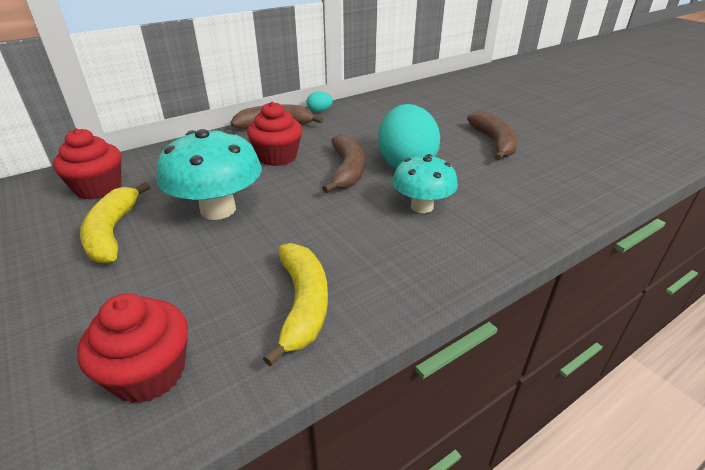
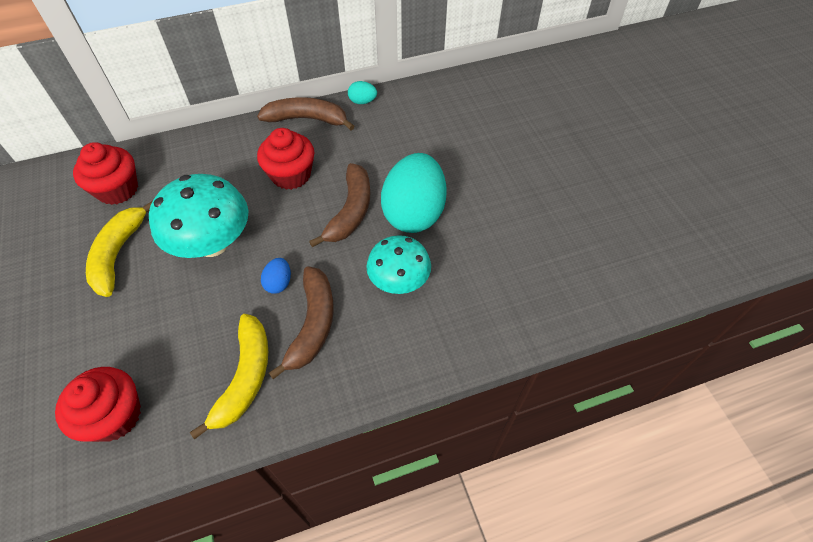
camera: 15 degrees right, 20 degrees up
brown banana [467,111,518,161] -> brown banana moved to [269,266,334,379]
none -> blue egg [261,258,291,294]

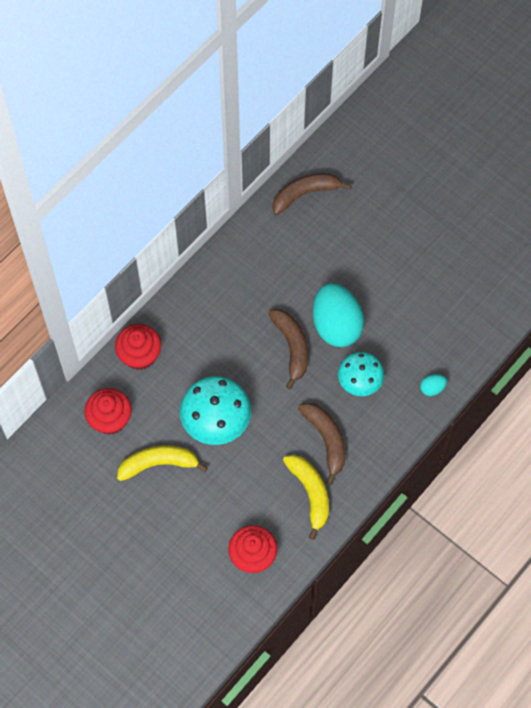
camera: 30 degrees left, 10 degrees up
yellow banana [86,201,153,297] -> yellow banana turned 105 degrees clockwise [117,446,208,481]
brown banana [257,97,355,130] -> brown banana moved to [272,173,352,215]
red cupcake [257,128,315,190] -> red cupcake moved to [115,324,161,370]
blue egg [261,258,291,294] -> none
turquoise egg [348,81,377,104] -> turquoise egg moved to [420,374,447,396]

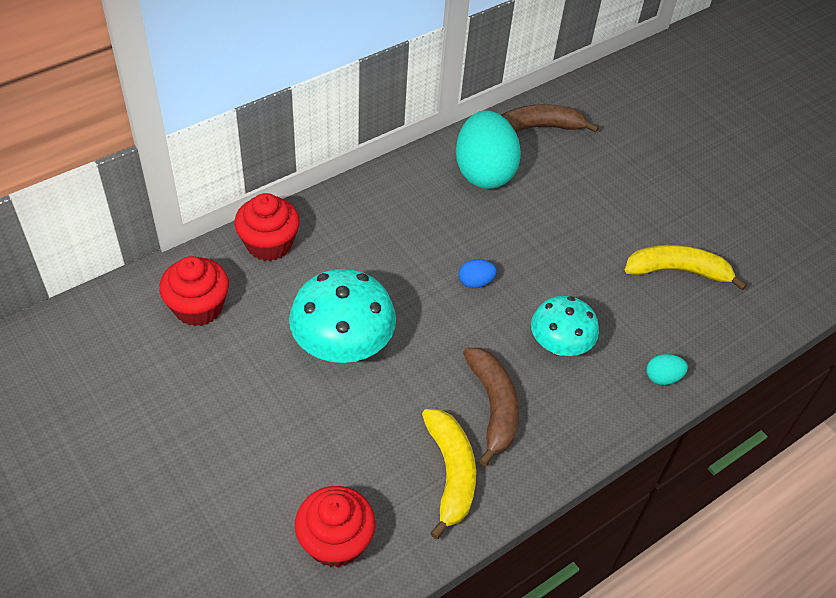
camera: 10 degrees right, 15 degrees down
yellow banana [117,446,208,481] -> yellow banana moved to [625,245,747,290]
brown banana [268,309,308,389] -> blue egg [459,259,497,288]
turquoise egg [313,283,364,347] -> turquoise egg moved to [456,110,521,189]

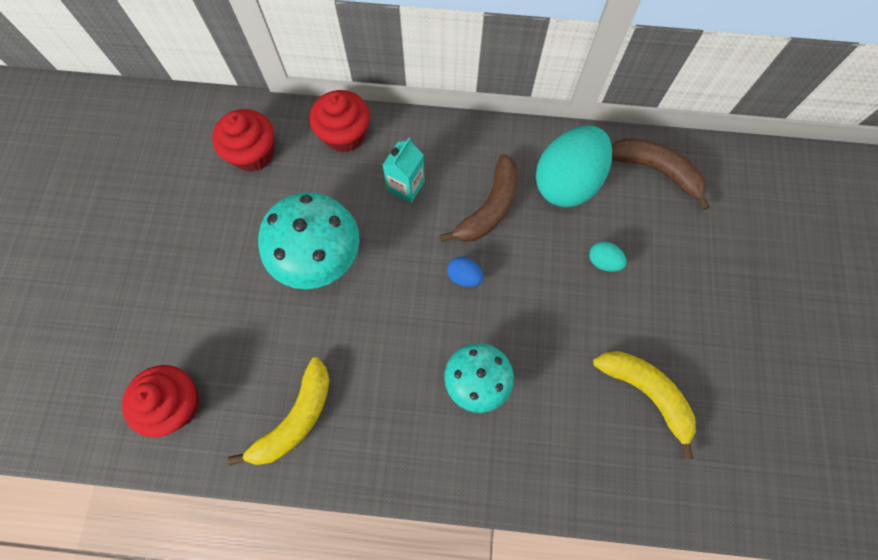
camera: 45 degrees right, 20 degrees up
brown banana [463,348,519,466] -> brown banana moved to [439,154,518,242]
turquoise egg [646,354,688,385] -> turquoise egg moved to [589,241,627,272]
none -> turquoise carton [383,138,425,203]

